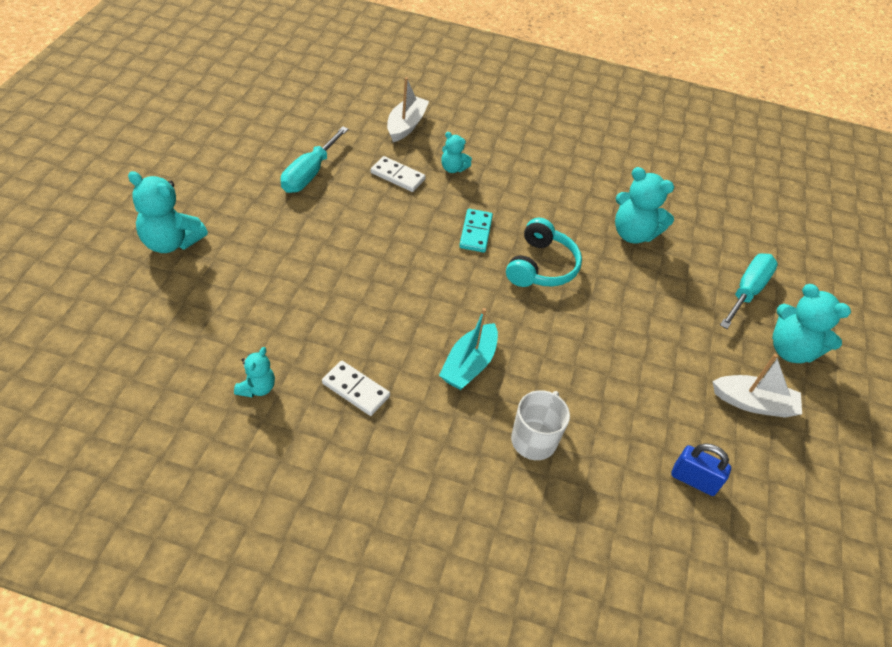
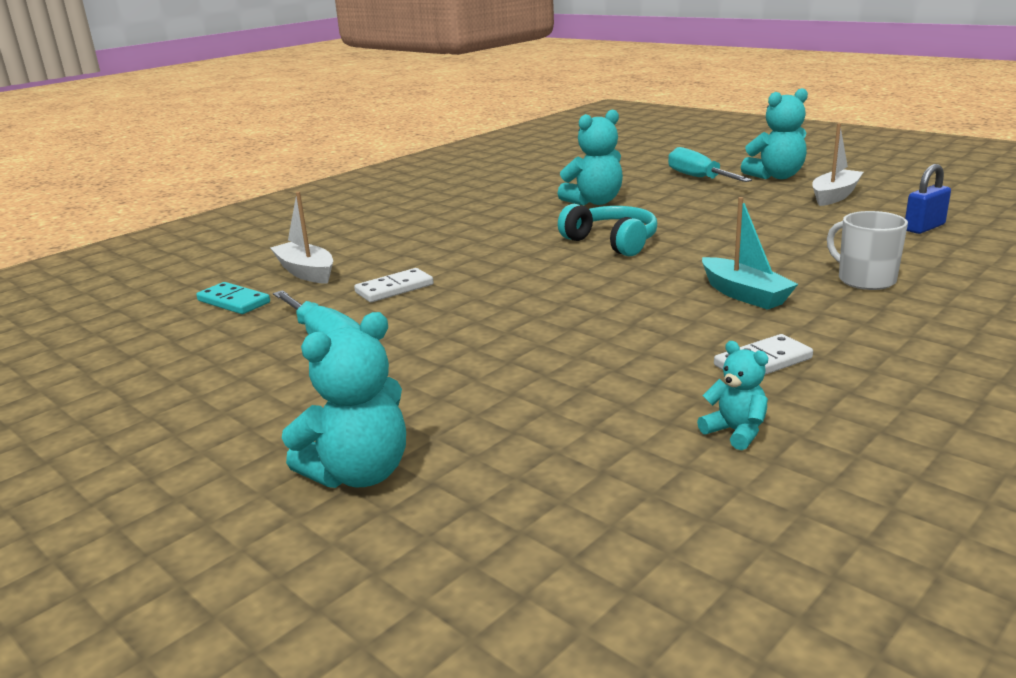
camera: 55 degrees left, 25 degrees down
turquoise teddy bear [441,132,472,173] -> none
turquoise domino [459,209,493,253] -> turquoise domino moved to [196,282,270,314]

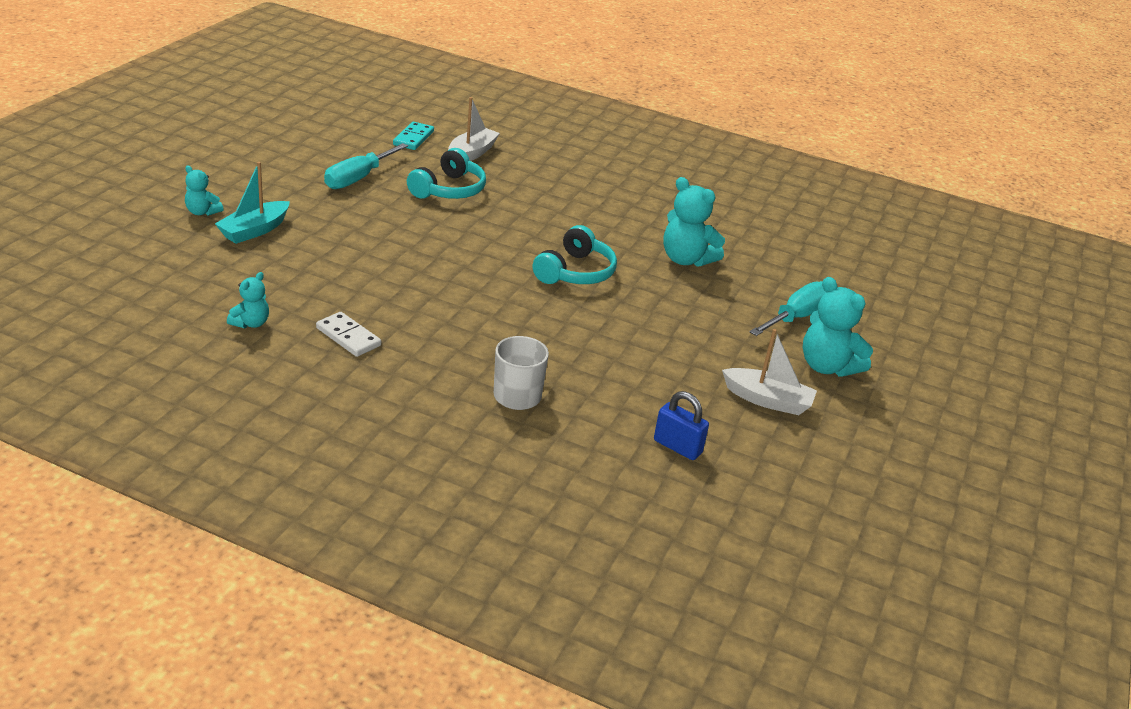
camera: 65 degrees right, 10 degrees up
turquoise teddy bear [282,312,406,488] -> turquoise teddy bear [185,165,224,216], size x0.56
white domino [354,268,433,302] -> turquoise headphones [407,148,486,199]
turquoise boat [702,197,798,310] -> turquoise boat moved to [215,162,290,244]

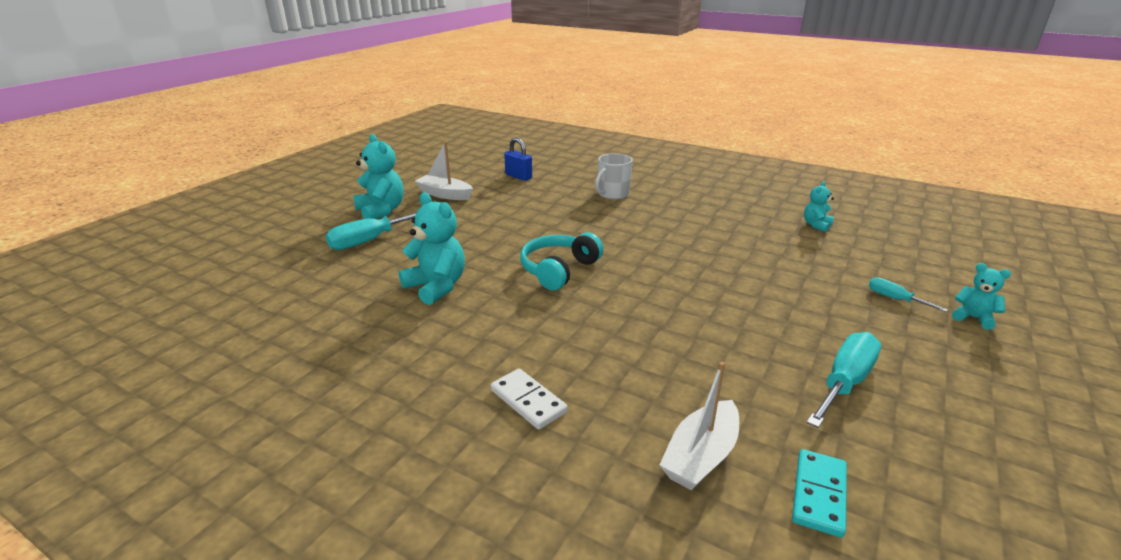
camera: 170 degrees left, 5 degrees down
turquoise boat [215,162,290,244] -> turquoise screwdriver [869,277,948,312]
white domino [316,312,381,357] -> white domino moved to [491,369,568,430]
turquoise headphones [407,148,486,199] -> none

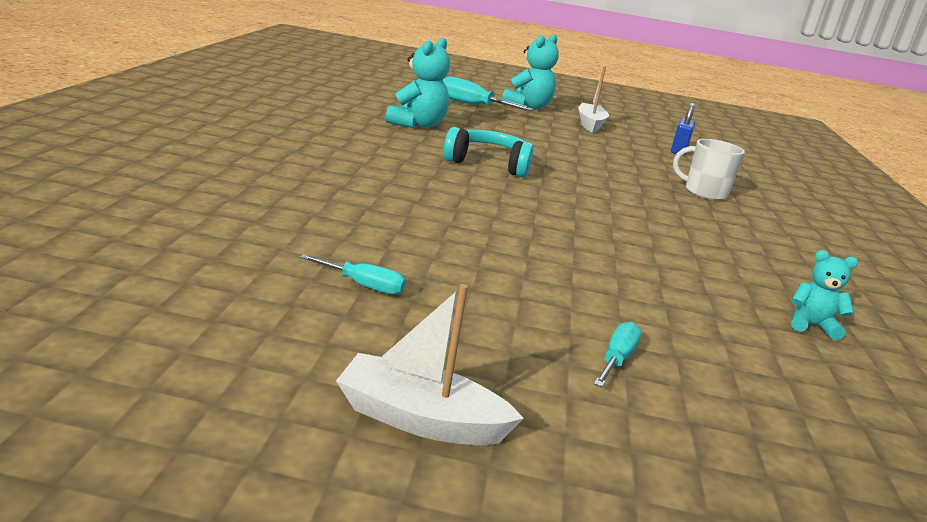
camera: 65 degrees right, 5 degrees down
white domino [491,369,568,430] -> none
white boat [659,361,739,491] -> white boat moved to [336,284,524,445]
turquoise domino [792,449,847,538] -> none
turquoise screwdriver [806,332,881,428] -> turquoise screwdriver [300,254,406,295], size x0.55
turquoise teddy bear [952,263,1011,330] -> none

